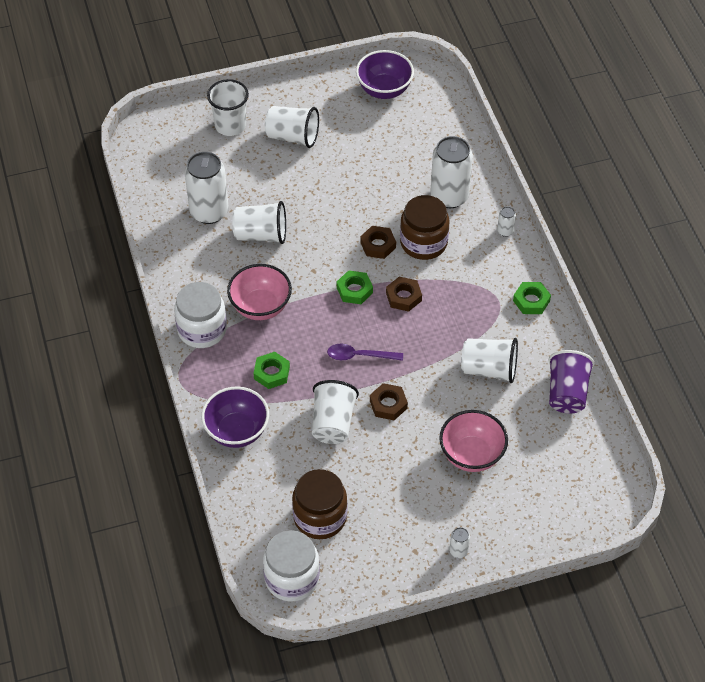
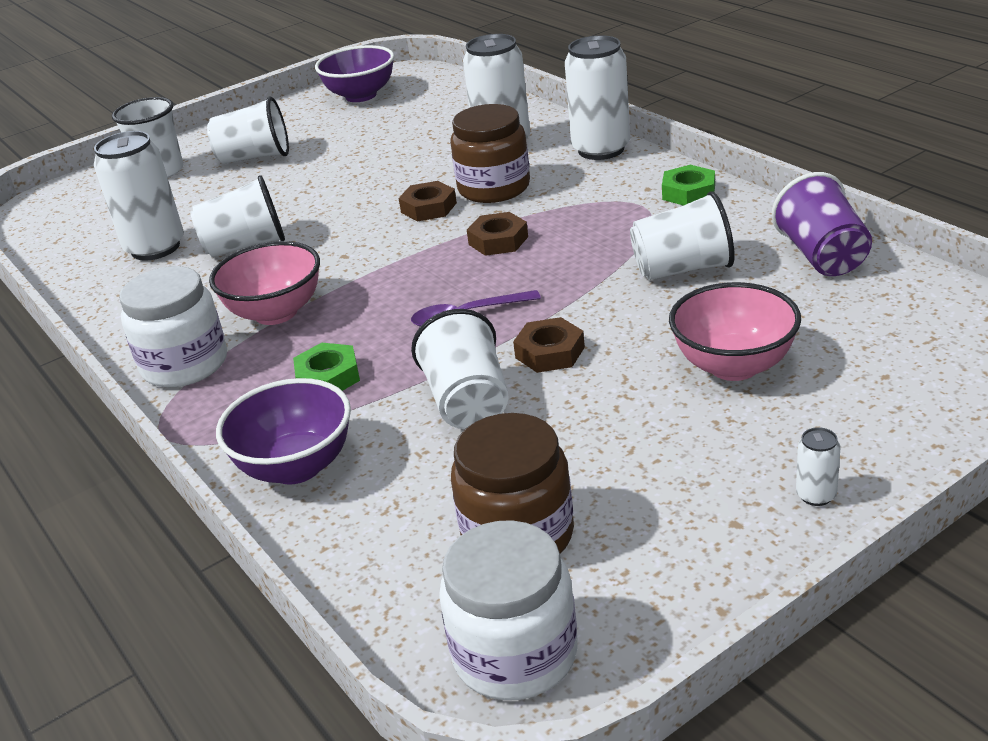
camera: 15 degrees left, 20 degrees down
green nut [337,270,373,304] -> none
white can [497,207,516,237] -> white can [565,35,630,160], size x2.36

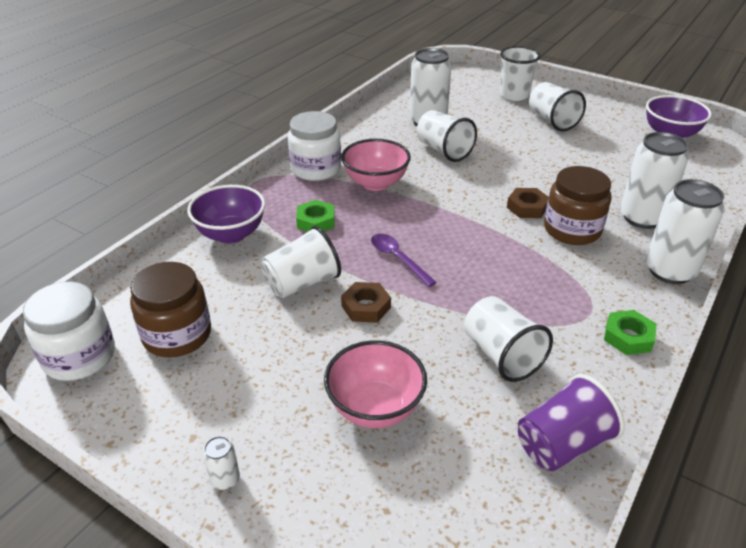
camera: 65 degrees right, 5 degrees up
brown nut [467,212,528,256] -> none

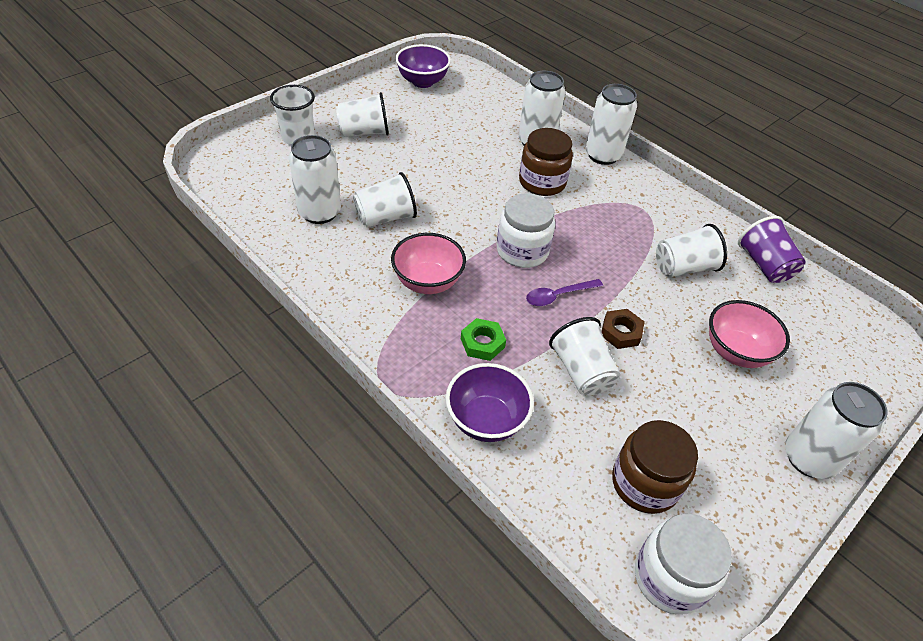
camera: 80 degrees left, 10 degrees up
white can [203,436,240,490] -> white can [785,382,888,479], size x2.36
white jar [288,111,341,181] -> white jar moved to [497,193,555,268]
brown nut [507,188,549,218] -> none
green nut [604,310,657,355] -> none

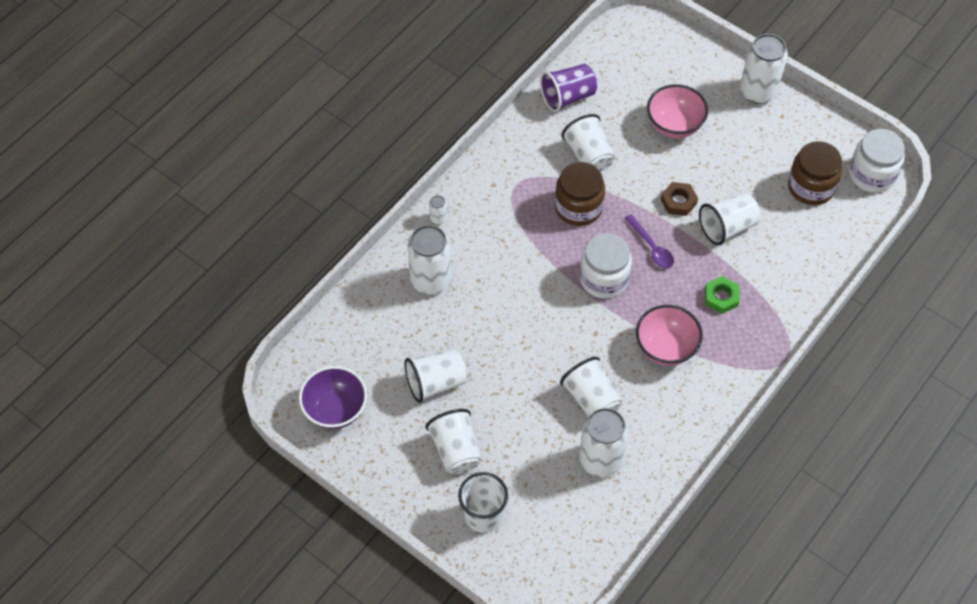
camera: 95 degrees left, 10 degrees up
purple bowl [446,363,534,442] -> none
brown jar [519,128,573,196] -> brown jar moved to [555,162,605,226]
white can [585,84,637,165] -> white can [429,195,447,224], size x0.42
none -> white cup [404,350,467,403]

